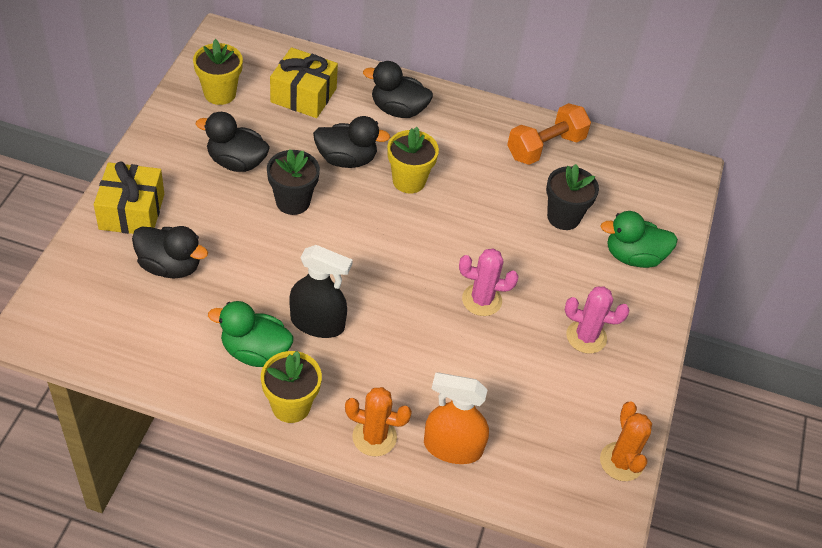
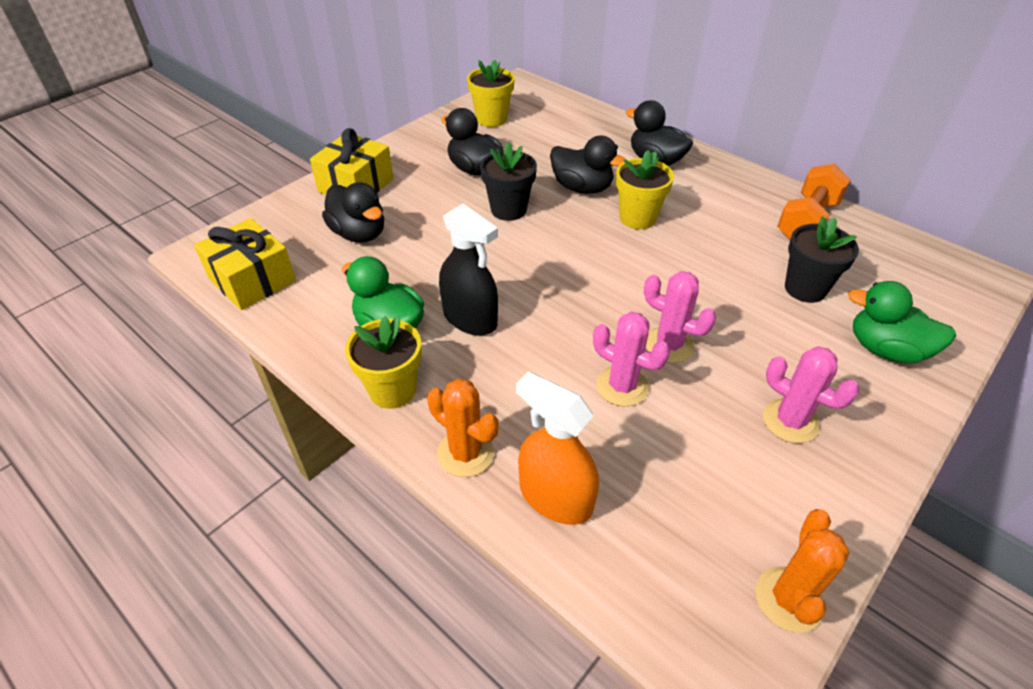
camera: 30 degrees right, 5 degrees down
yellow gift [270,47,338,118] -> yellow gift moved to [194,218,296,310]
orange dumbbell [507,103,591,165] -> orange dumbbell turned 45 degrees counterclockwise [777,164,851,239]
none -> pink cactus [593,312,670,406]

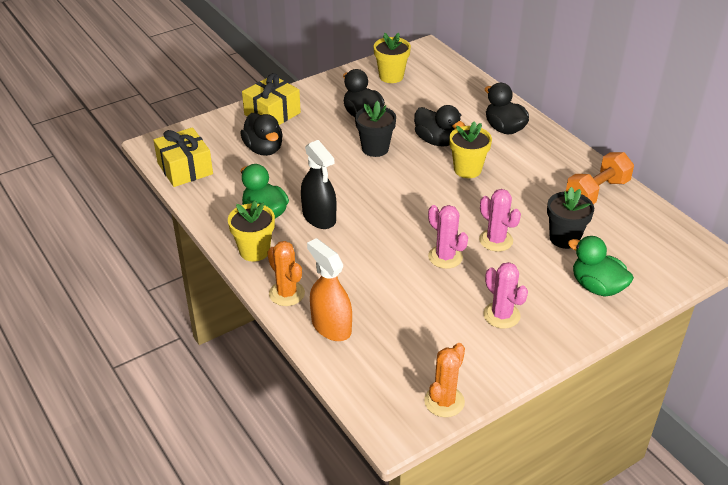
camera: 15 degrees right, 5 degrees down
pink cactus [593,312,670,406] -> pink cactus moved to [479,189,521,252]

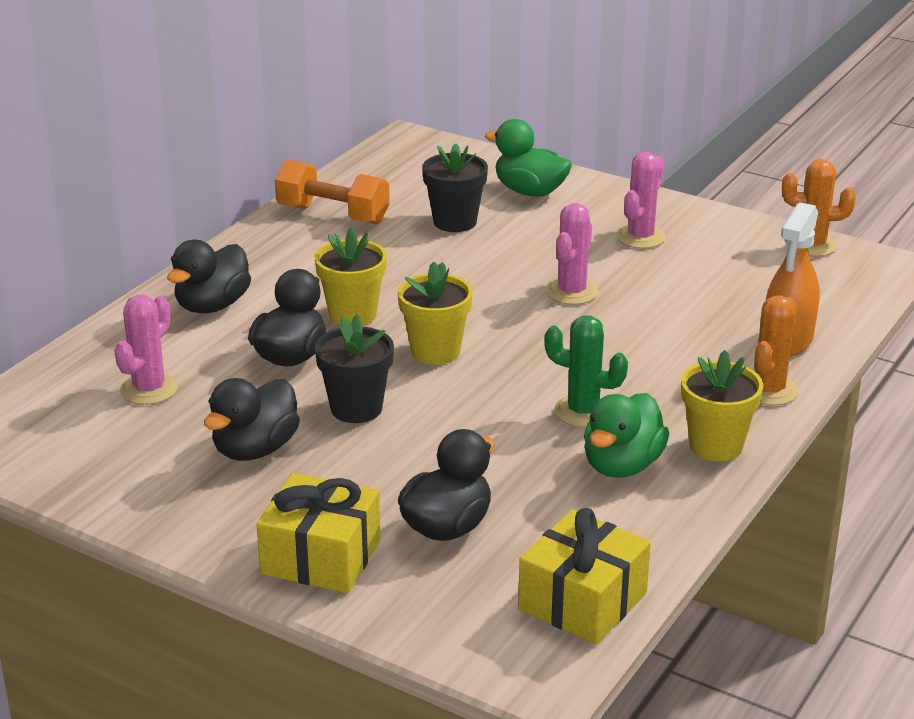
camera: 115 degrees left, 10 degrees down
black spray bottle [301,140,337,229] -> green cactus [545,315,628,427]
yellow flower pot [374,33,411,83] -> yellow flower pot moved to [398,261,473,365]
pink cactus [479,189,521,252] -> pink cactus moved to [114,295,178,405]
green duck [568,236,634,297] -> green duck turned 105 degrees clockwise [485,119,572,197]

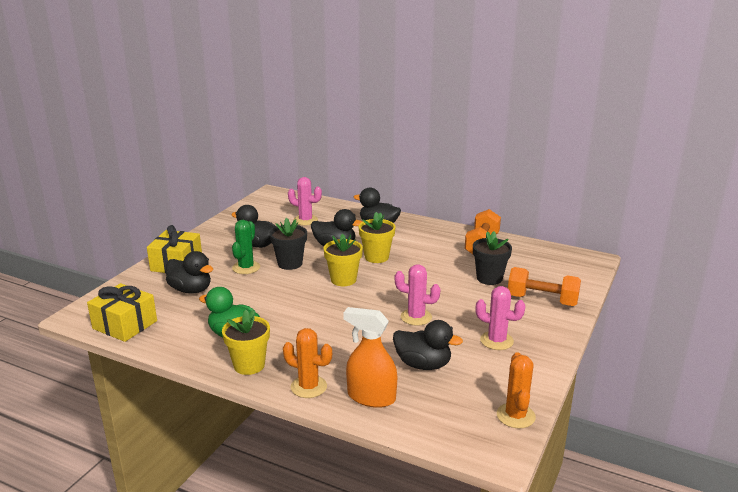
camera: 85 degrees right, 5 degrees down
green duck [485,119,572,197] -> orange dumbbell [508,267,581,306]
green cactus [545,315,628,427] -> green cactus moved to [232,220,260,274]
none -> black duck [393,320,463,370]

